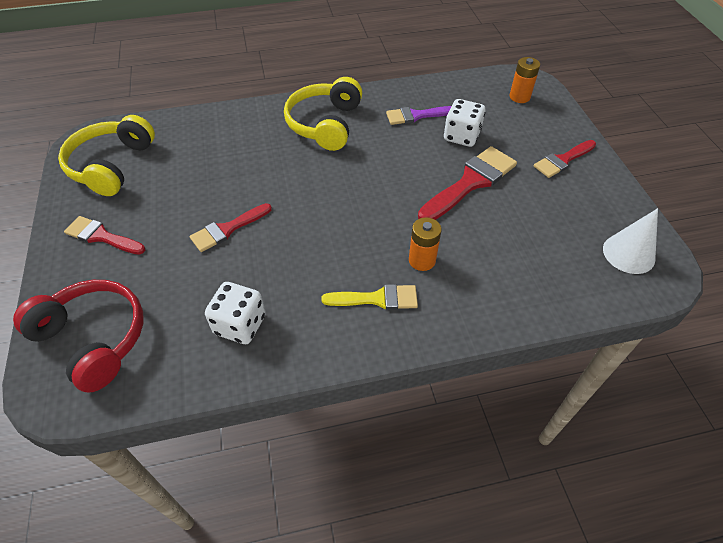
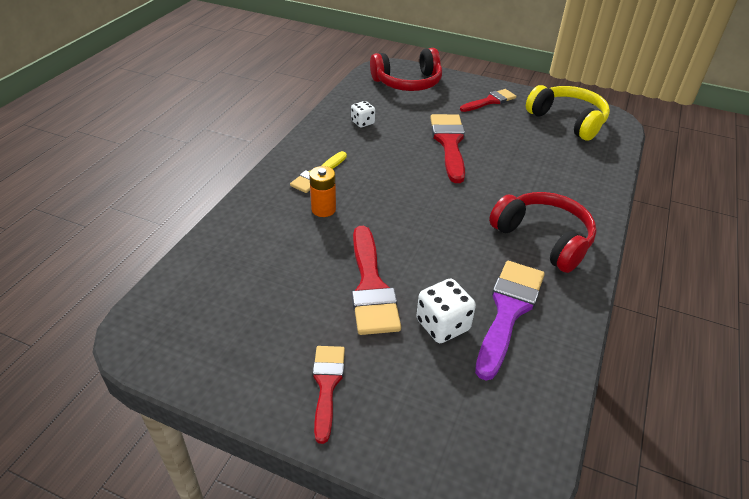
camera: 125 degrees right, 10 degrees down
red brush [190,203,272,252] -> red brush [430,114,465,183], size x1.59
white dice [205,282,266,344] -> white dice [351,101,375,128], size x0.64
yellow headphones [284,77,362,151] -> red headphones [489,192,597,273]
purple brush [386,106,451,125] -> purple brush [475,261,545,380], size x1.59
orange battery [510,57,540,103] -> none
white cone [603,208,658,274] -> none

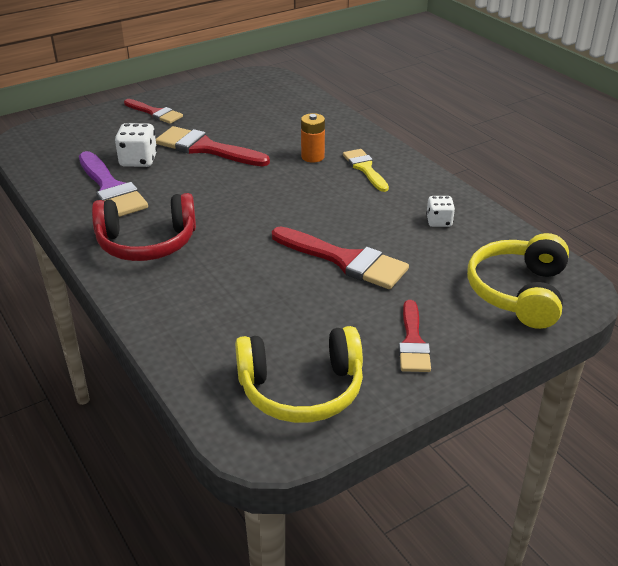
camera: 125 degrees right, 5 degrees down
red headphones [370,48,442,91] -> yellow headphones [467,233,569,329]

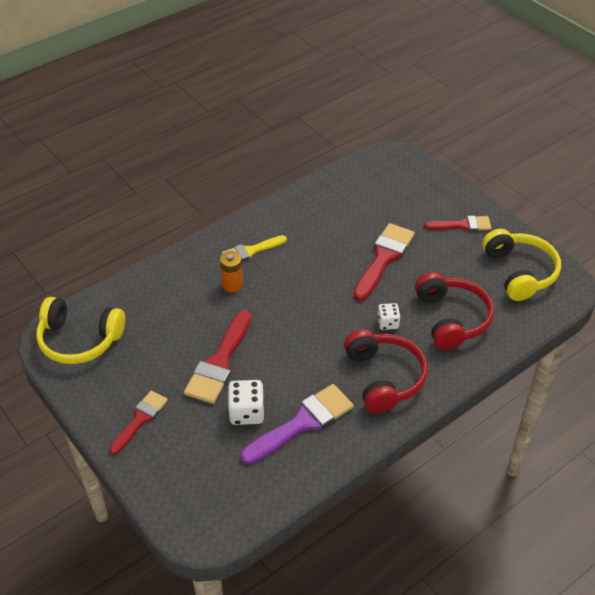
camera: 95 degrees left, 10 degrees up
white dice [426,196,455,227] -> white dice moved to [377,303,401,330]
yellow headphones [467,233,569,329] -> yellow headphones moved to [36,297,125,364]
none -> red headphones [415,272,494,350]

